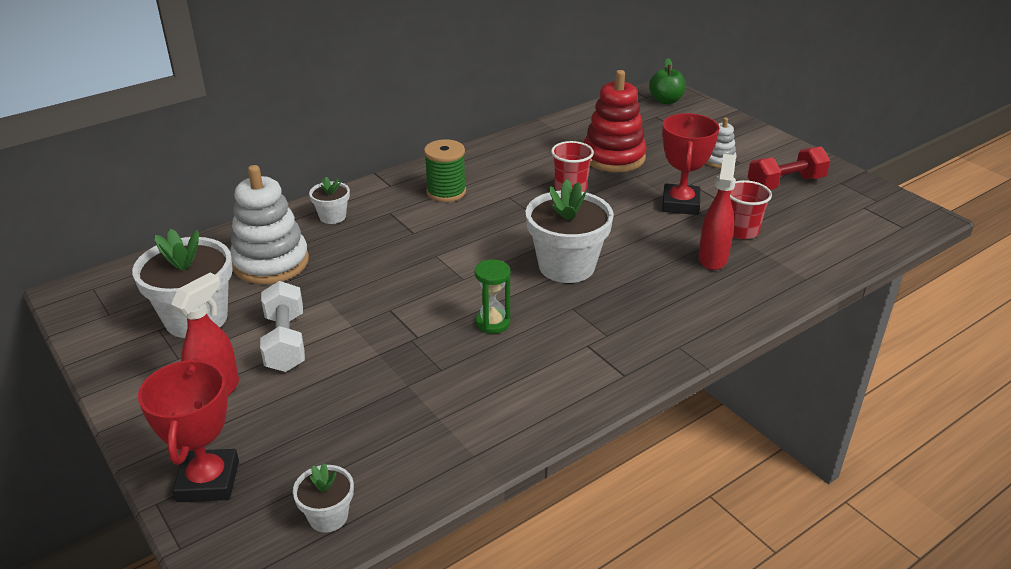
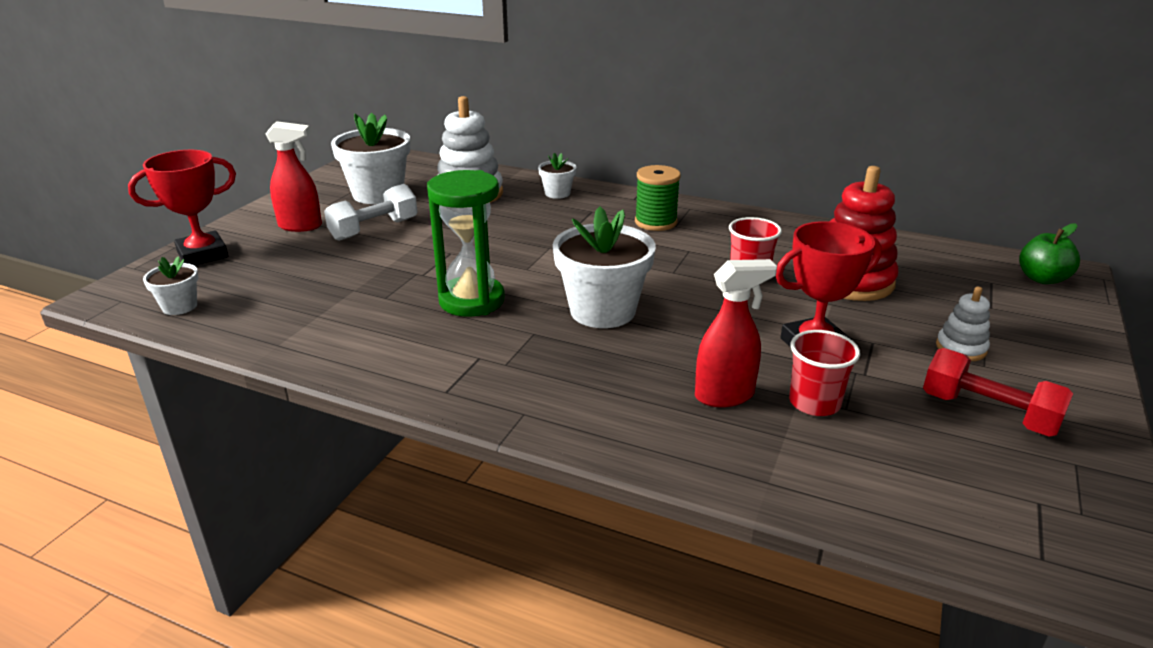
camera: 60 degrees right, 5 degrees down
green hourglass [474,260,511,334] -> green hourglass [427,170,505,317], size x1.81

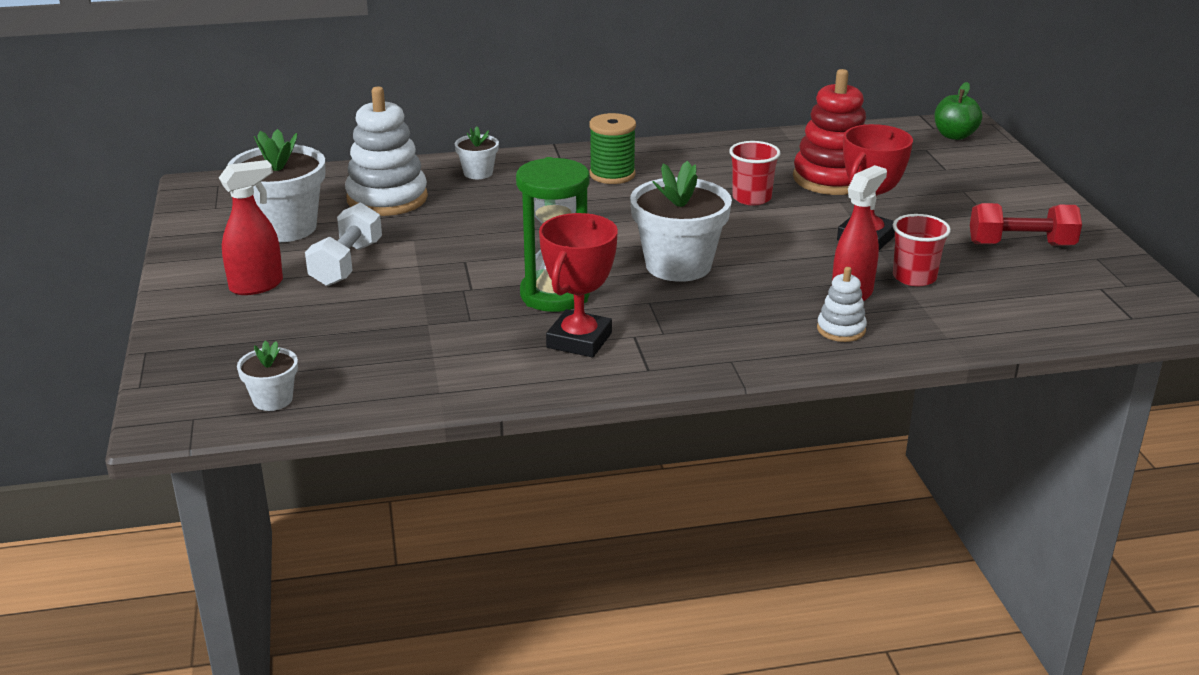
camera: 35 degrees left, 0 degrees up
red trophy [128,150,236,265] -> red trophy moved to [539,213,618,357]
white stacking toy [936,287,990,361] -> white stacking toy moved to [817,267,867,342]

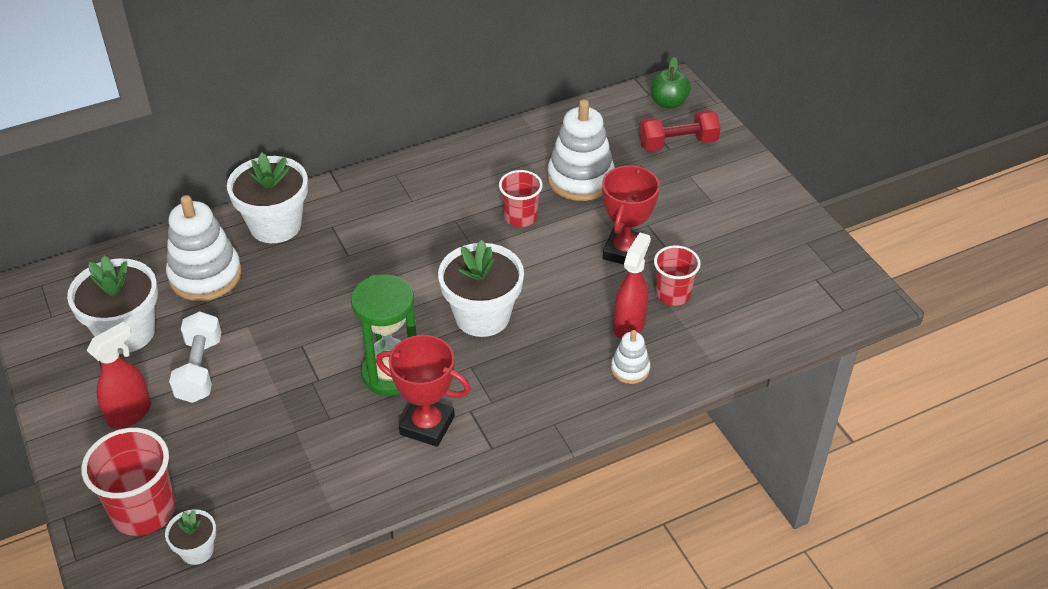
camera: 15 degrees left, 15 degrees up
white flower pot [455,127,499,179] -> white flower pot [227,153,308,243], size x1.98
red trophy [539,213,618,357] -> red trophy turned 75 degrees counterclockwise [376,335,471,447]
green spool [589,113,636,184] -> none
red stacking toy [793,69,866,195] -> white stacking toy [548,100,615,201]
red dumbbell [970,203,1082,246] -> red dumbbell moved to [639,110,721,151]
none -> red cup [81,428,176,536]

